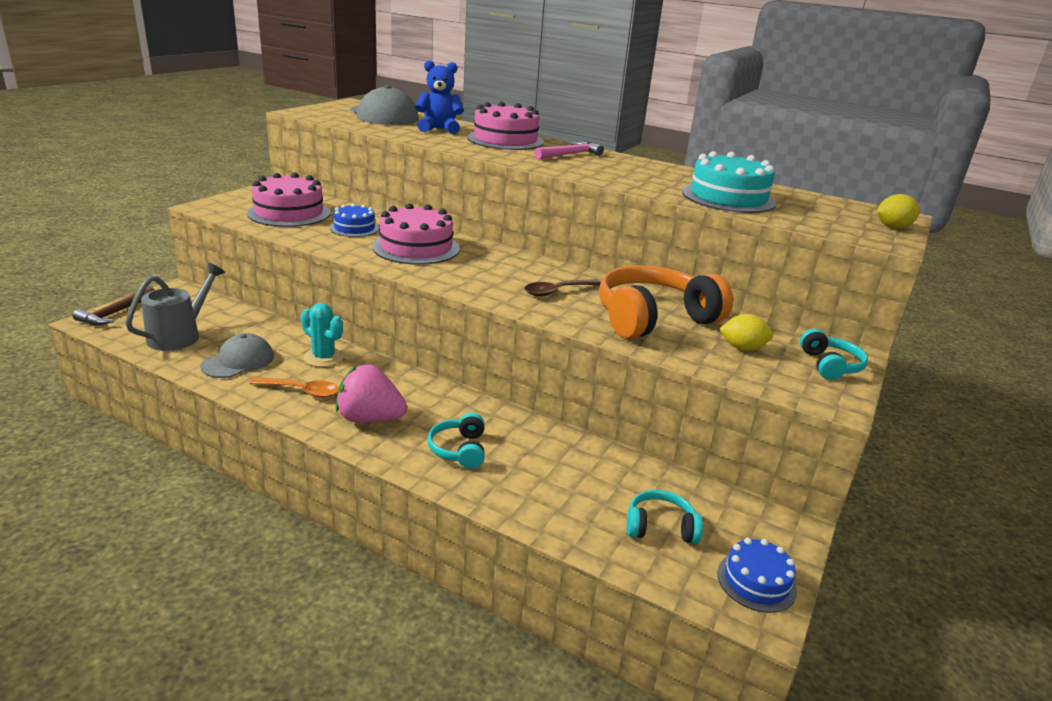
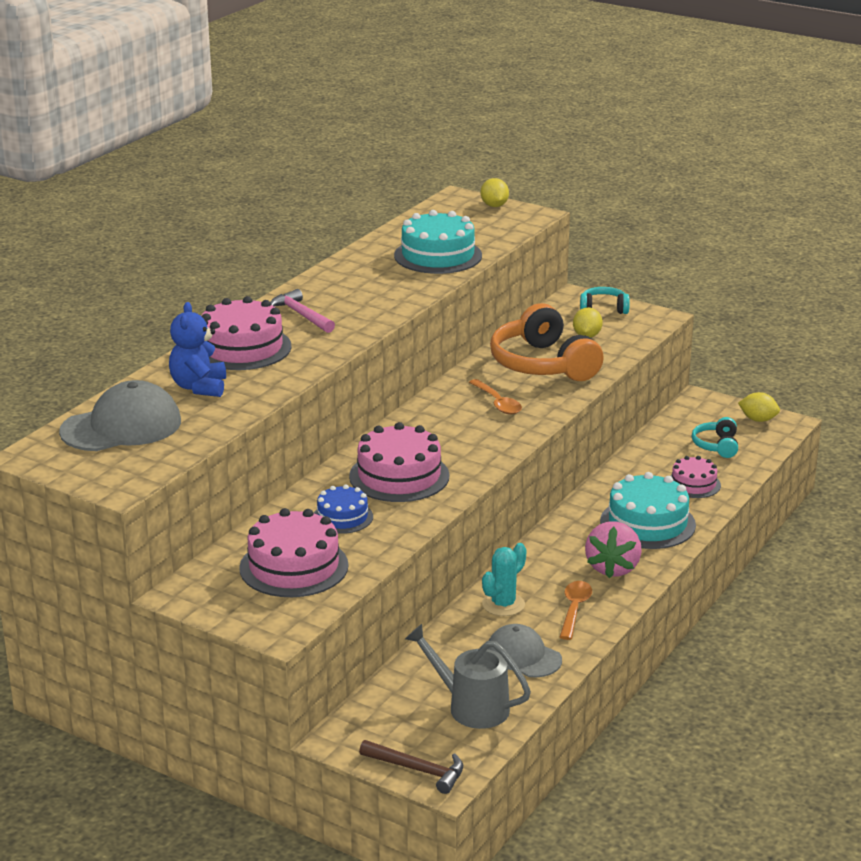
camera: 85 degrees left, 0 degrees up
turquoise headphones [427,413,485,469] -> turquoise cake [600,472,696,549]
brown spoon [524,279,601,296] -> orange spoon [469,379,522,415]
blue cake [717,538,797,613] -> yellow lemon [738,392,780,422]
none -> pink cake [671,456,721,498]

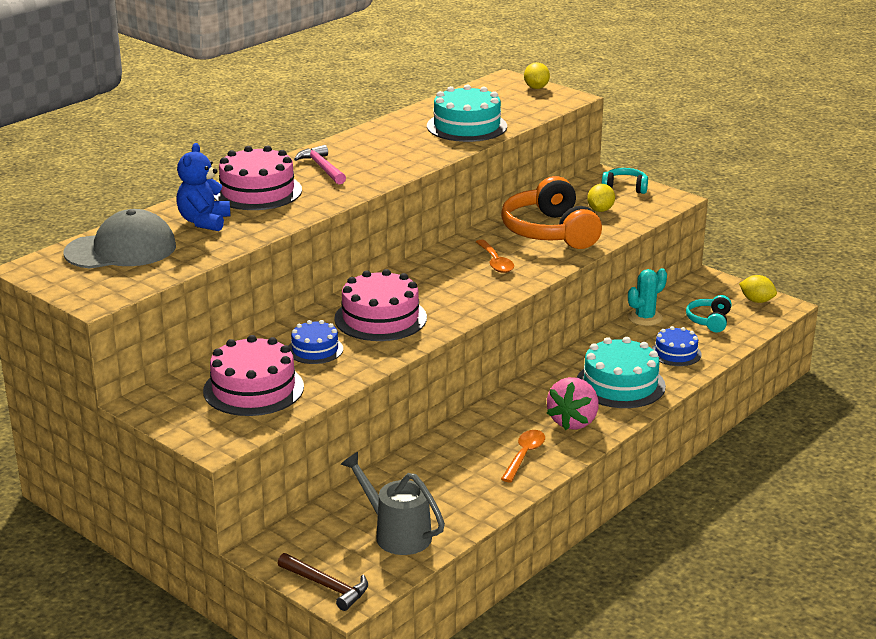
camera: 10 degrees right, 0 degrees up
turquoise cactus [482,543,527,616] -> turquoise cactus moved to [628,268,667,326]
grey cap [488,624,562,677] -> none
pink cake [671,456,721,498] -> blue cake [652,326,702,366]

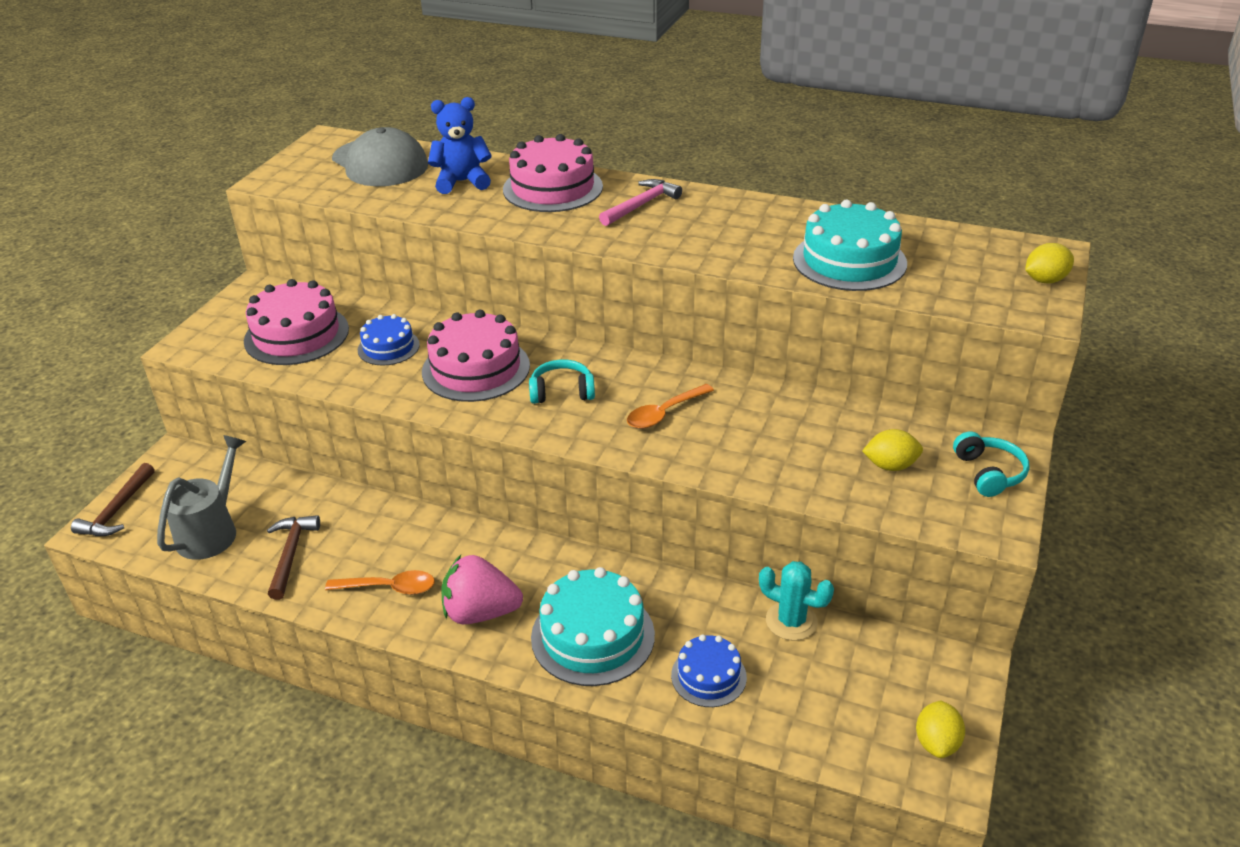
camera: 70 degrees right, 10 degrees up
orange headphones [501,176,602,249] -> none
turquoise headphones [686,295,732,333] -> turquoise headphones moved to [529,359,595,404]
none -> brown hammer [267,515,320,600]

